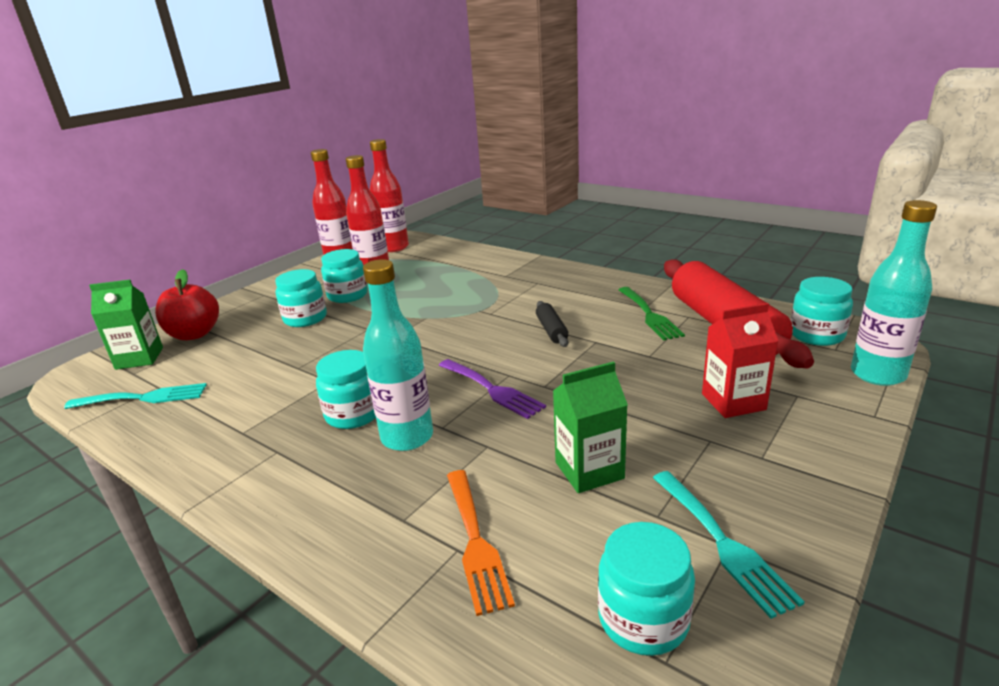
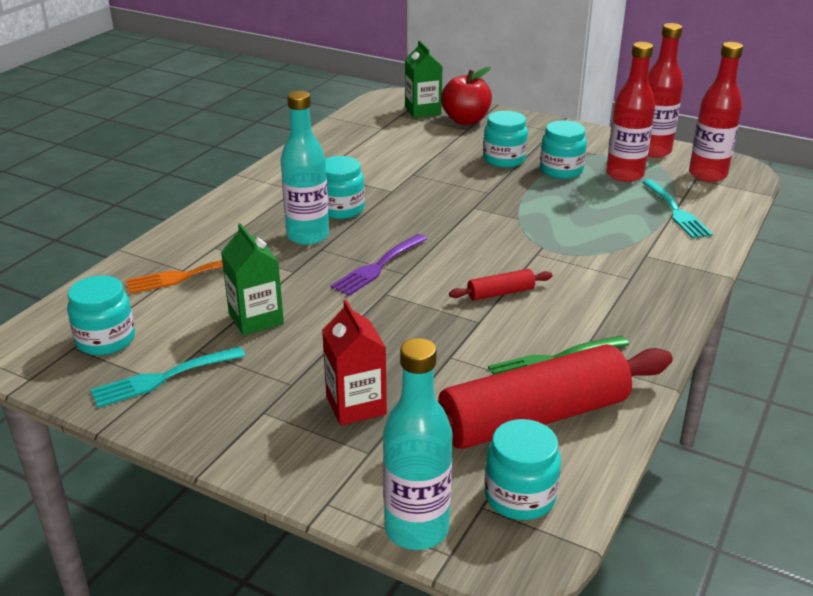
camera: 80 degrees right, 5 degrees up
turquoise fork [64,383,207,409] -> turquoise fork moved to [642,179,713,239]
black rolling pin [536,301,569,347] -> red rolling pin [449,269,552,301]

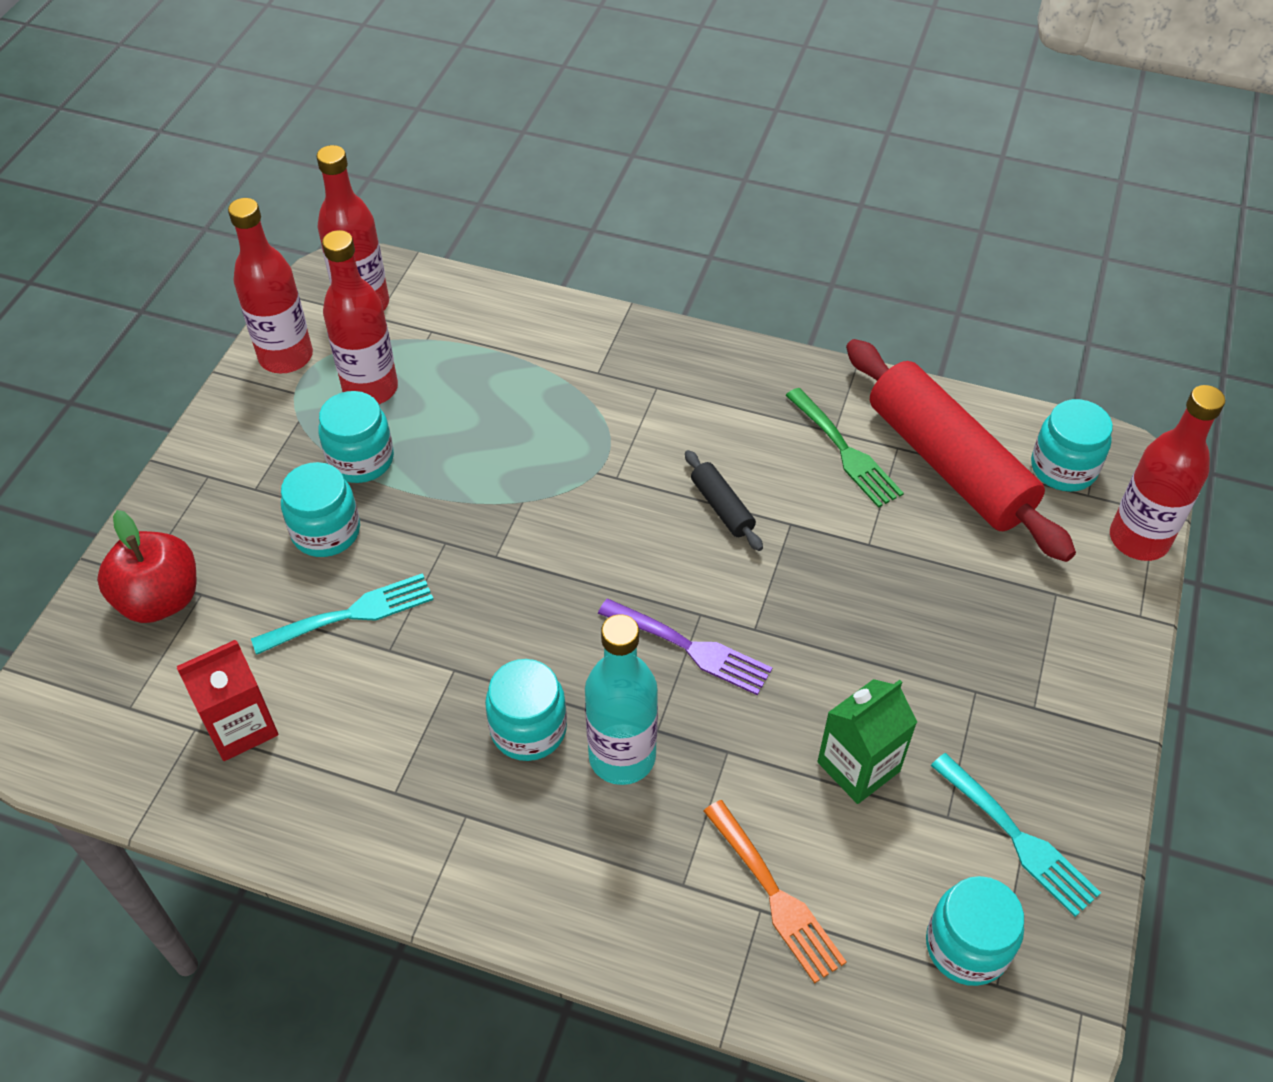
camera: 100 degrees left, 20 degrees up
red carton [322,300,387,426] -> red carton moved to [177,640,279,761]
turquoise bottle [383,338,452,550] -> red bottle [1110,385,1225,561]
green carton [405,40,443,118] -> none
red rolling pin [449,269,552,301] -> black rolling pin [685,450,763,551]
turquoise fork [642,179,713,239] -> turquoise fork moved to [251,573,434,655]

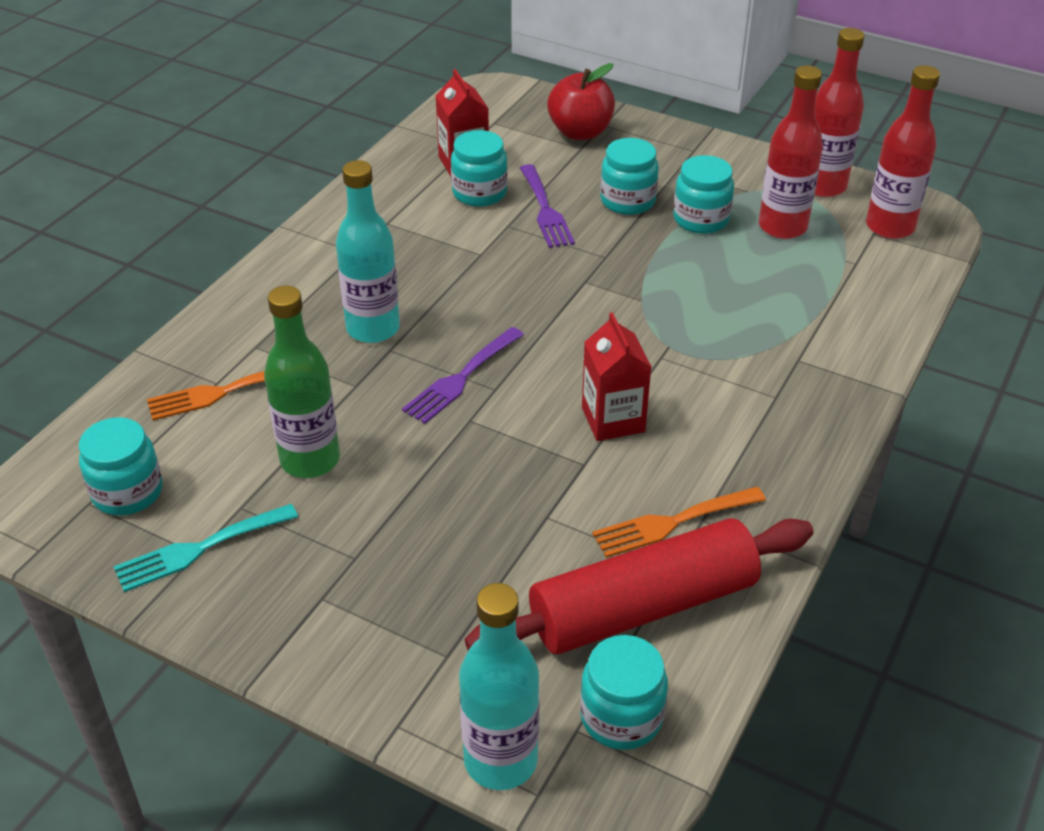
camera: 100 degrees right, 10 degrees down
turquoise fork [251,573,434,655] -> purple fork [520,164,575,248]
turquoise jar [485,659,567,761] -> turquoise jar moved to [451,130,508,207]
black rolling pin [685,450,763,551] -> red carton [582,312,651,441]
green fork [785,388,904,508] -> orange fork [592,487,766,558]
green carton [817,679,917,804] -> green bottle [264,286,340,478]
red bottle [1110,385,1225,561] -> turquoise bottle [459,583,540,790]

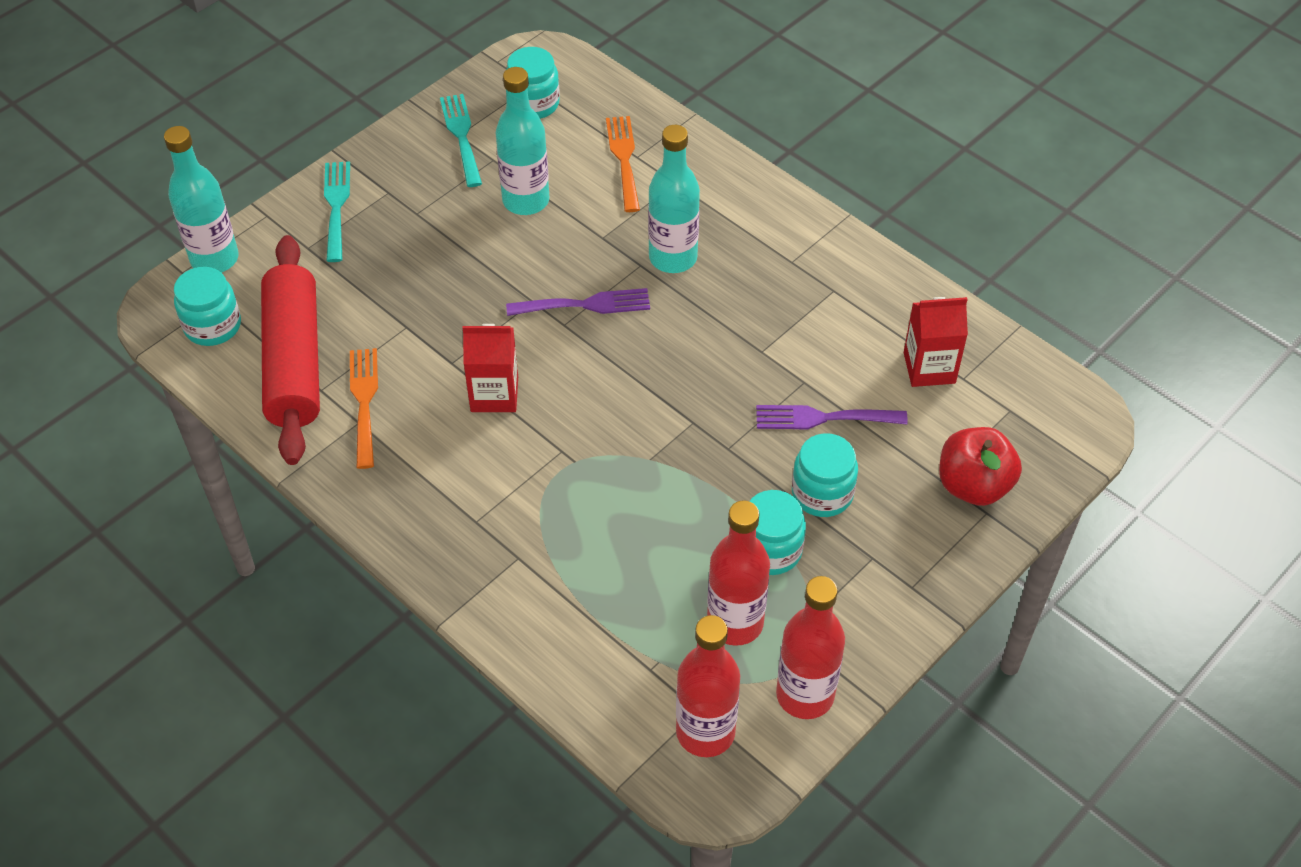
camera: 105 degrees right, 10 degrees up
green bottle [264,286,340,478] -> turquoise bottle [496,67,549,215]
purple fork [402,327,524,424] -> purple fork turned 120 degrees clockwise [506,288,650,316]
turquoise jar [451,130,508,207] -> none
none -> turquoise fork [324,161,350,262]

